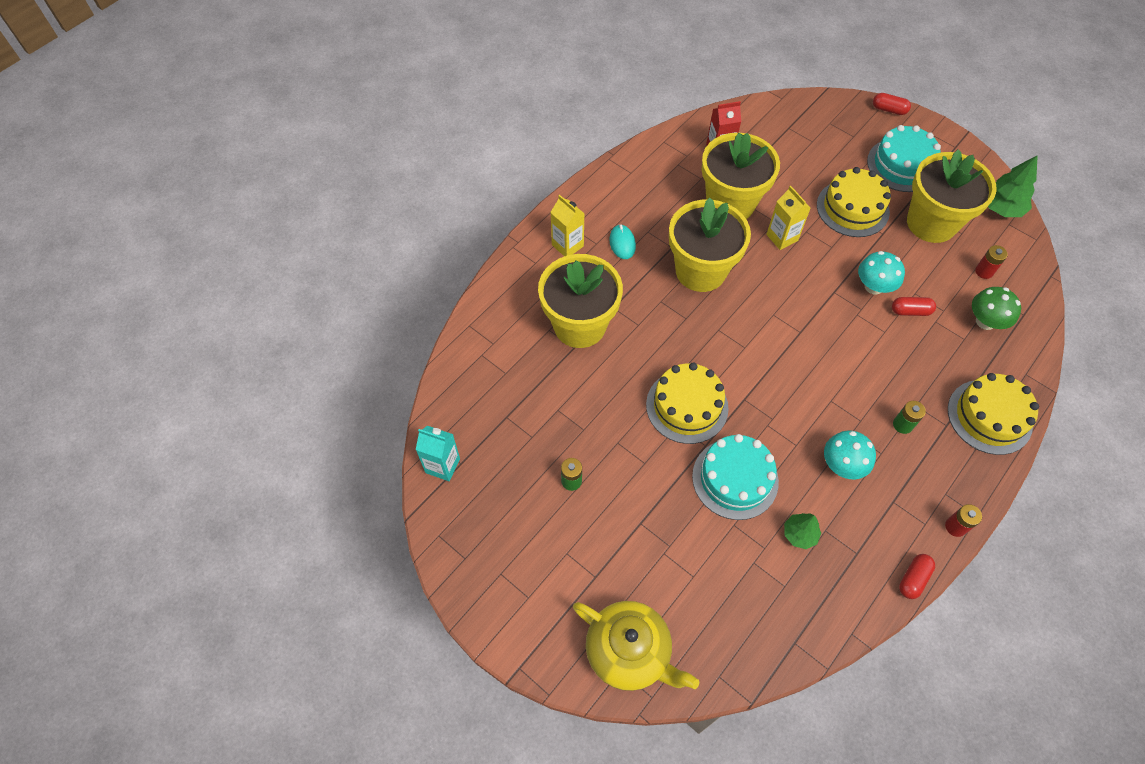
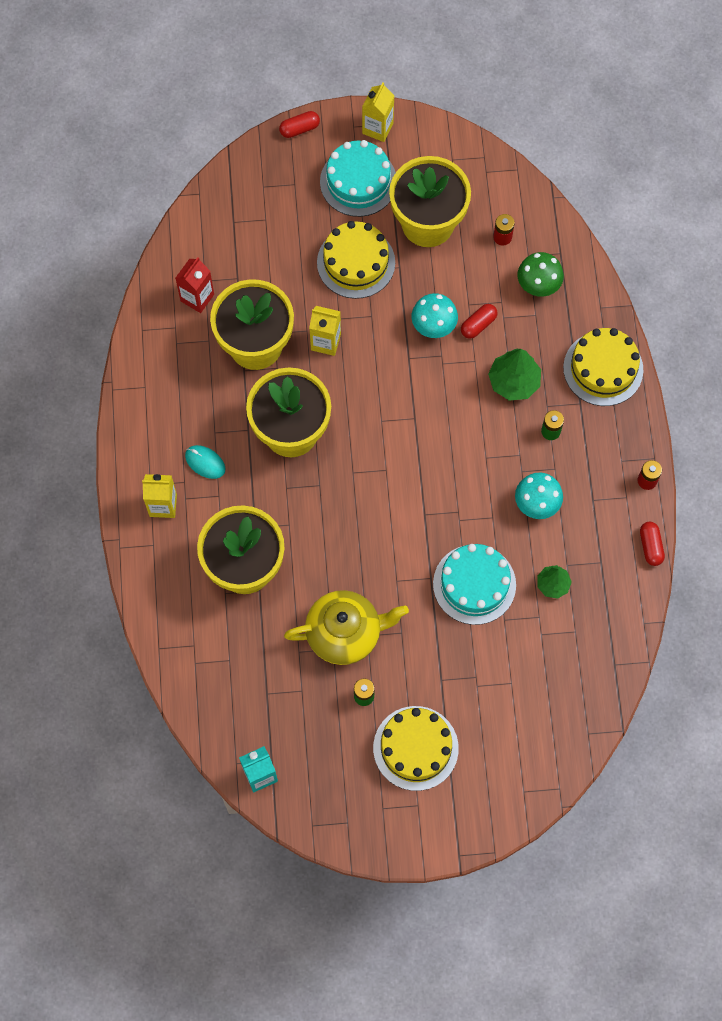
camera: 45 degrees left, 10 degrees up
yellow teapot [573,601,699,691] -> yellow teapot moved to [284,590,409,665]
yellow cake [646,362,729,444] -> yellow cake moved to [373,706,459,791]
green tree [988,155,1038,217] -> green tree moved to [488,349,541,400]
none -> yellow carton [362,82,394,142]

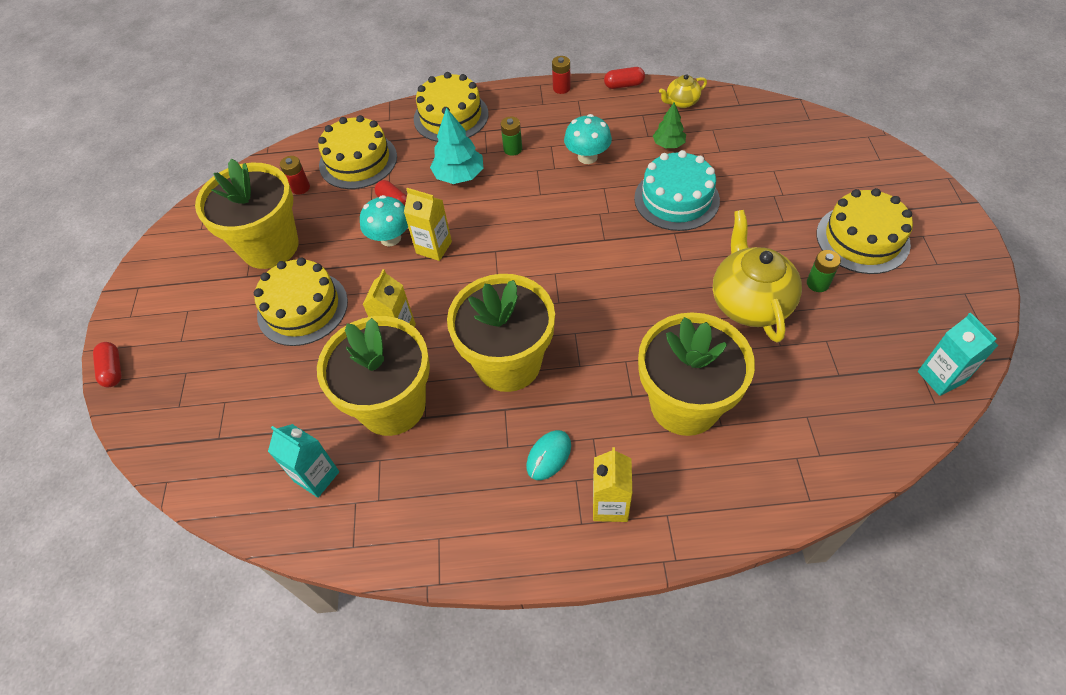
camera: 85 degrees left, 15 degrees down
red carton [175,257,214,313] -> turquoise carton [268,424,339,498]
turquoise cake [320,140,396,217] -> none
yellow carton [362,82,394,142] -> yellow carton moved to [404,188,452,261]
green tree [488,349,541,400] -> turquoise tree [430,108,483,184]
green mushroom [518,252,564,297] -> yellow cake [318,115,397,189]
none -> yellow teapot [659,74,707,108]

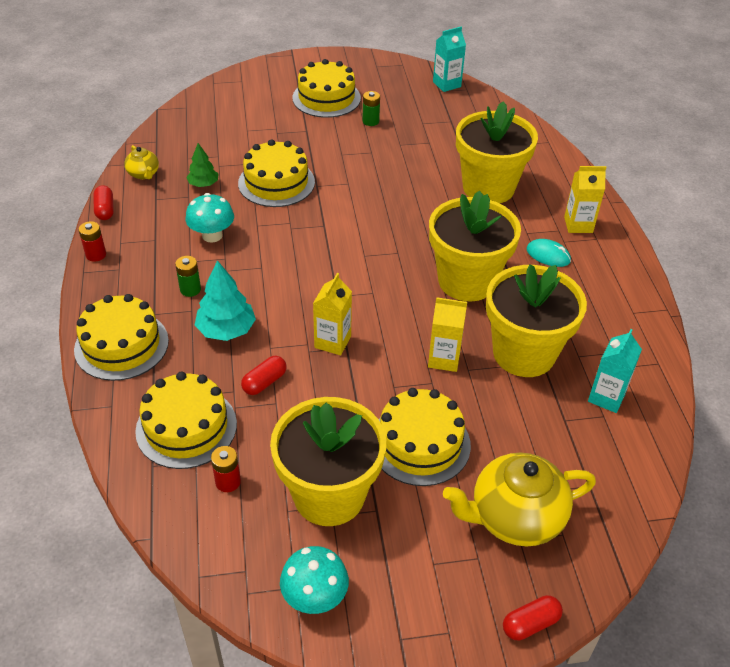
camera: 100 degrees left, 10 degrees down
turquoise mushroom [360,195,408,246] -> turquoise mushroom moved to [280,546,349,614]
turquoise cake [634,150,720,231] -> yellow cake [238,139,315,207]
yellow teapot [713,210,802,343] -> yellow teapot moved to [443,452,596,546]

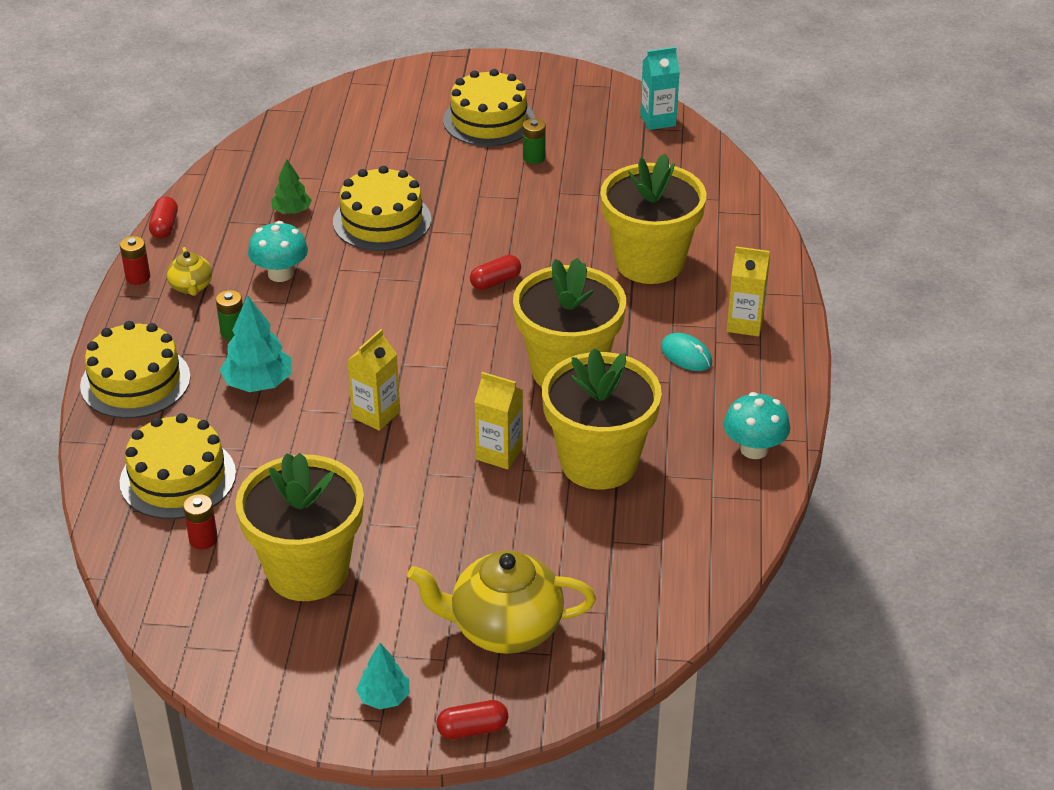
camera: 15 degrees right, 5 degrees down
yellow teapot [124,145,159,179] -> yellow teapot moved to [167,247,212,296]
red capsule [241,356,286,395] -> red capsule moved to [470,255,521,290]
turquoise mushroom [280,546,349,614] -> turquoise mushroom moved to [724,392,790,459]
yellow cake [379,388,471,486] -> none
turquoise carton [588,329,642,413] -> none
none -> turquoise tree [356,643,410,710]

